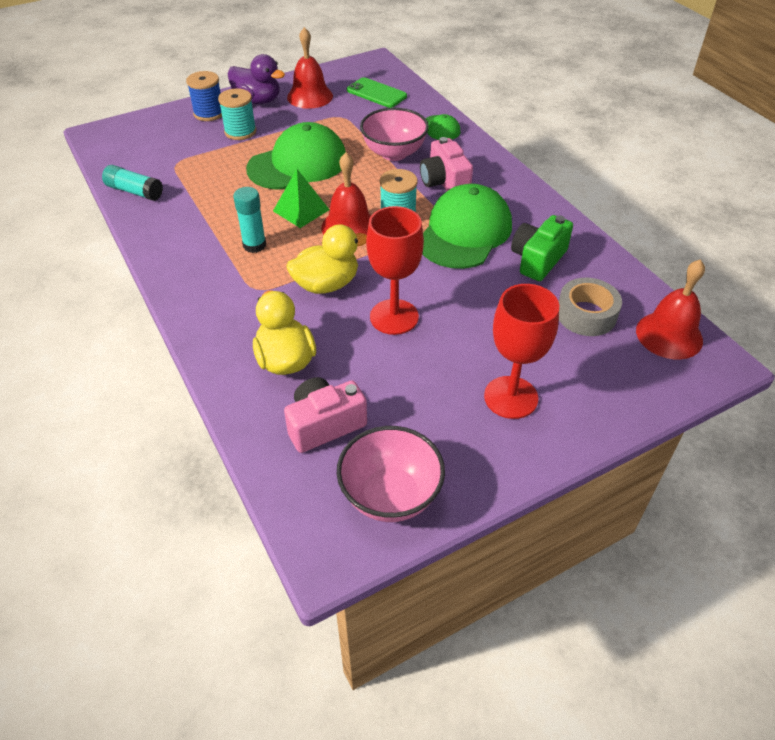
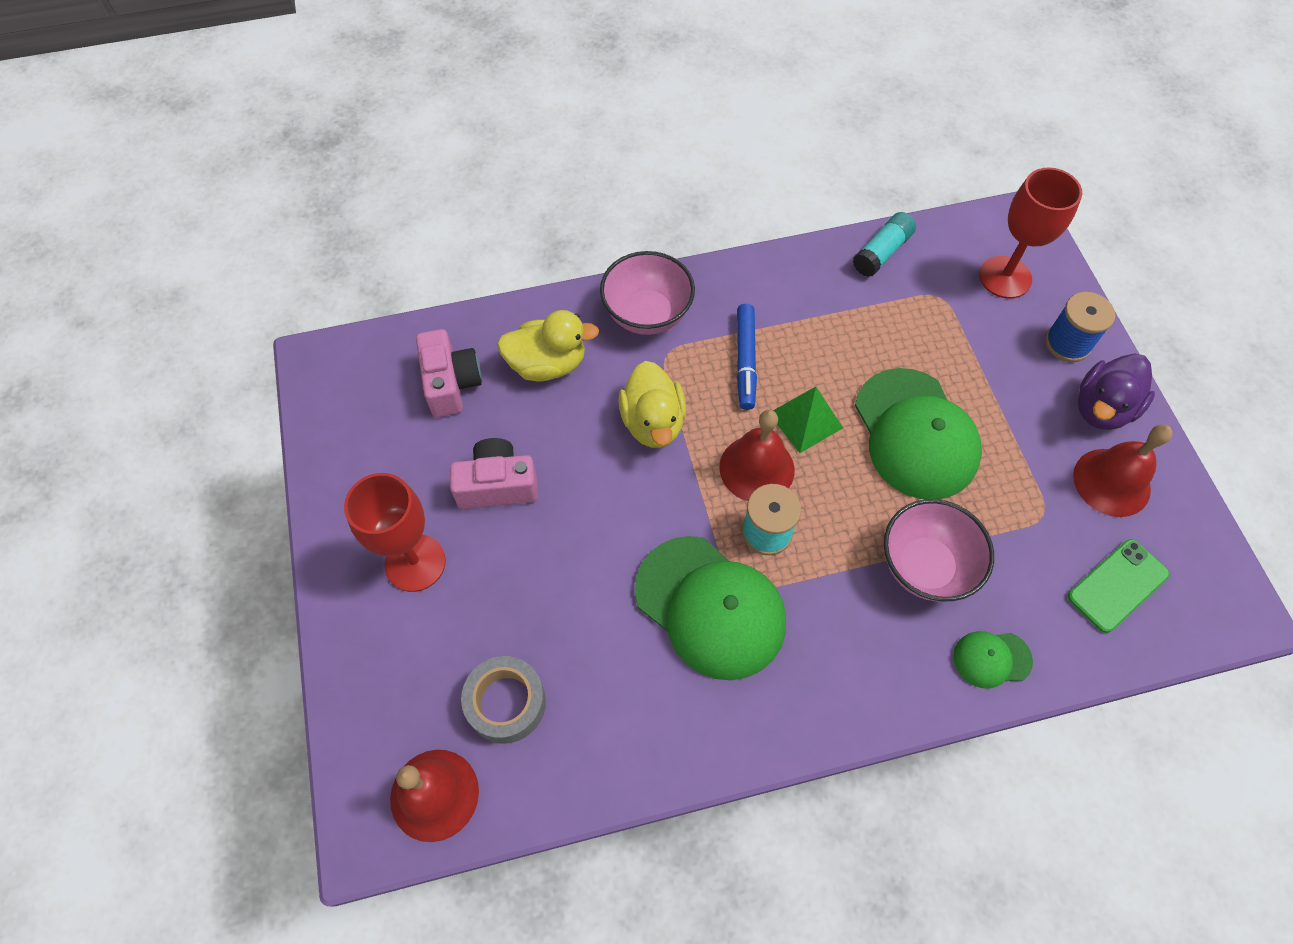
camera: 105 degrees right, 15 degrees up
turquoise spool [218,88,257,140] -> none
turquoise glue stick [233,187,266,253] -> blue marker [737,304,757,410]
pink bowl [337,426,445,522] -> pink bowl moved to [600,251,695,335]
red goblet [366,206,424,335] -> red goblet moved to [979,168,1082,299]
pink camera [420,137,473,191] -> pink camera moved to [450,438,538,509]
green camera [511,215,573,281] -> none

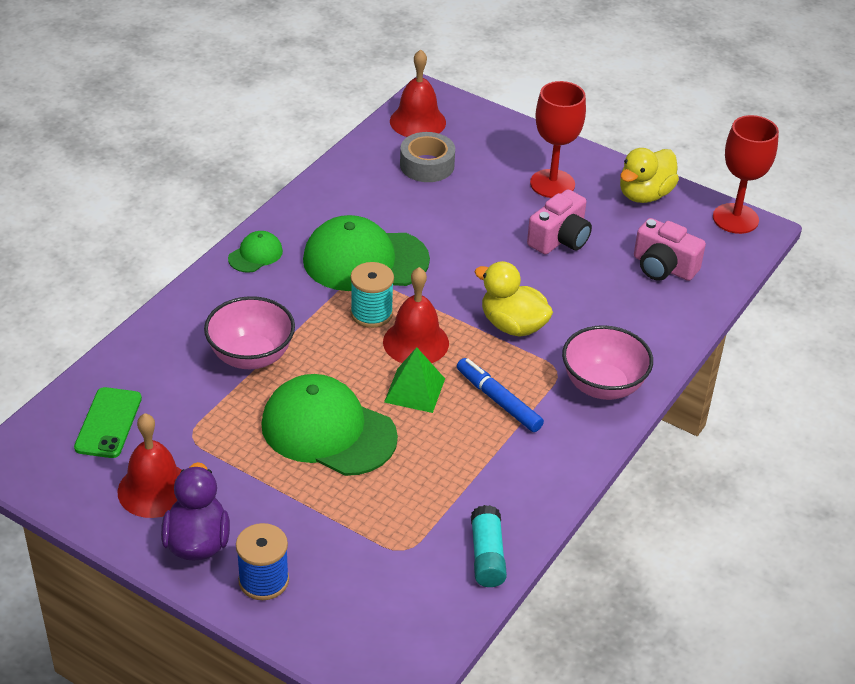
camera: 135 degrees right, 20 degrees down
yellow duck [497,310,599,381] -> yellow duck moved to [620,148,679,203]
green cap [953,631,1033,689] -> green cap moved to [228,231,283,273]
red goblet [979,168,1082,299] -> red goblet moved to [713,115,779,234]

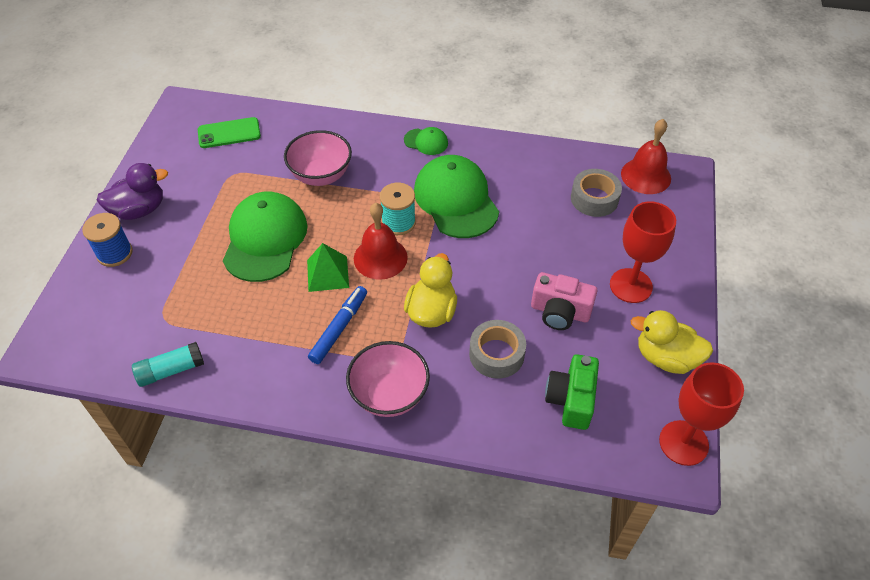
camera: 70 degrees right, 10 degrees up
red bell [117,413,182,518] -> none
pink camera [634,218,706,281] -> green camera [545,354,599,430]
none -> grey tape [469,320,526,379]

